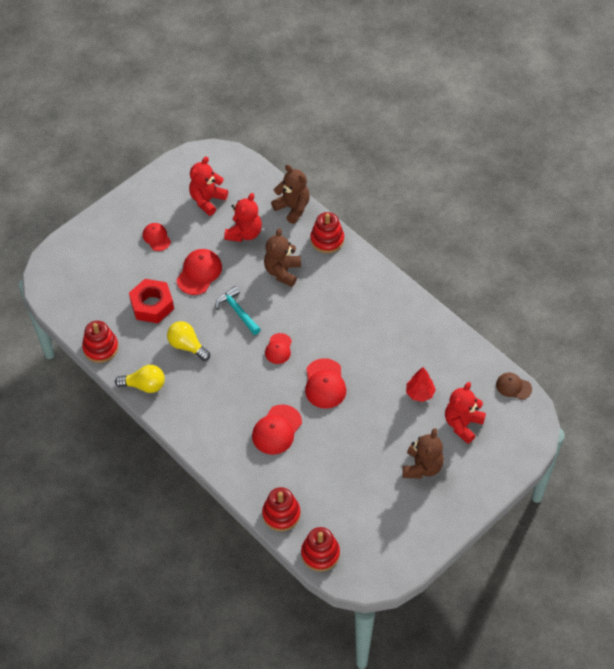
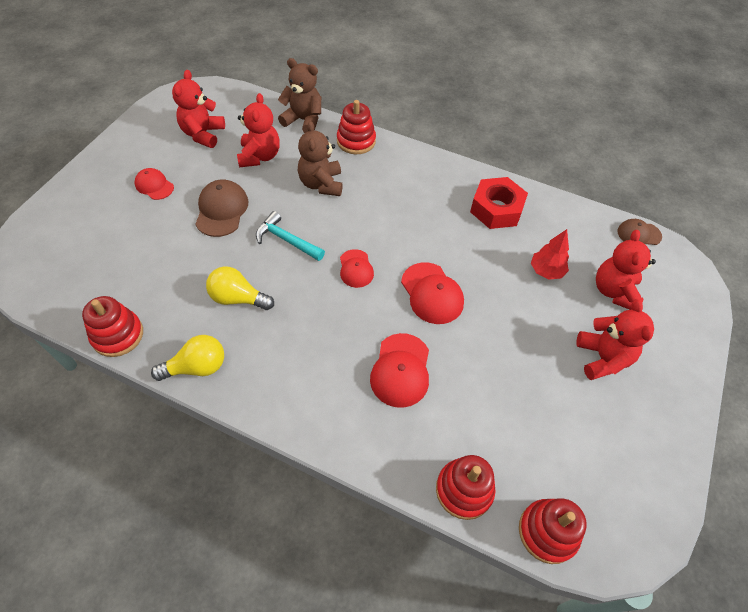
camera: 25 degrees left, 0 degrees up
red nut [129,279,174,323] -> red nut moved to [470,177,528,229]
red cap [176,249,222,295] -> brown cap [195,179,248,237]
brown teddy bear [403,428,444,479] -> red teddy bear [576,299,654,380]

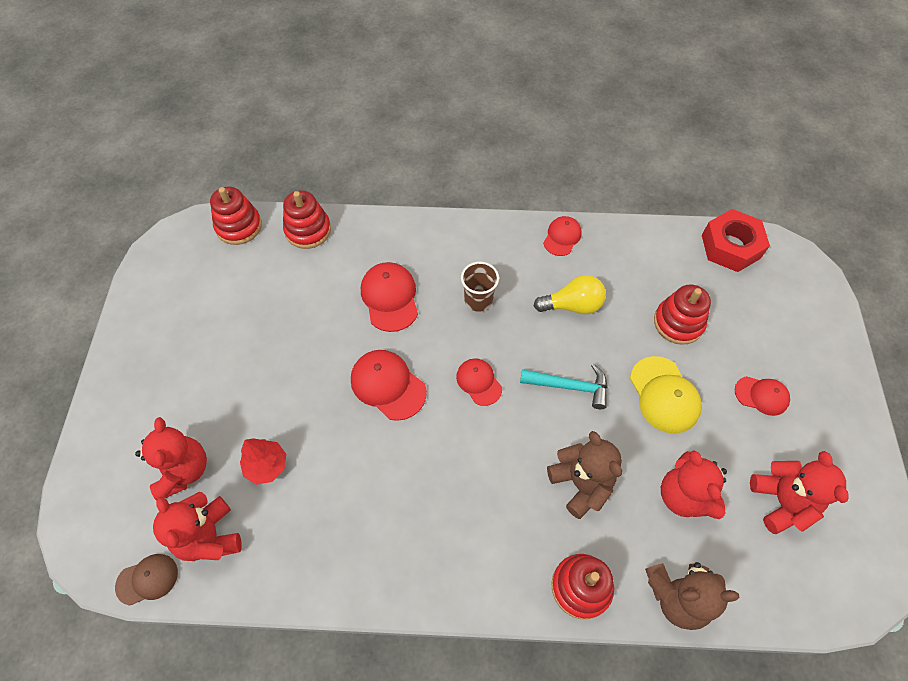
camera: 160 degrees right, 5 degrees up
red stacking toy [82,296,143,357] -> red stacking toy moved to [654,284,711,345]
yellow light bulb [151,335,224,381] -> red cap [543,216,582,256]
brown cap [195,179,248,237] -> yellow cap [630,356,702,434]
red nut [470,177,528,229] -> red nut moved to [702,209,770,272]
red teddy bear [576,299,654,380] -> red teddy bear moved to [153,492,242,561]
none -> brown cup [461,262,499,312]

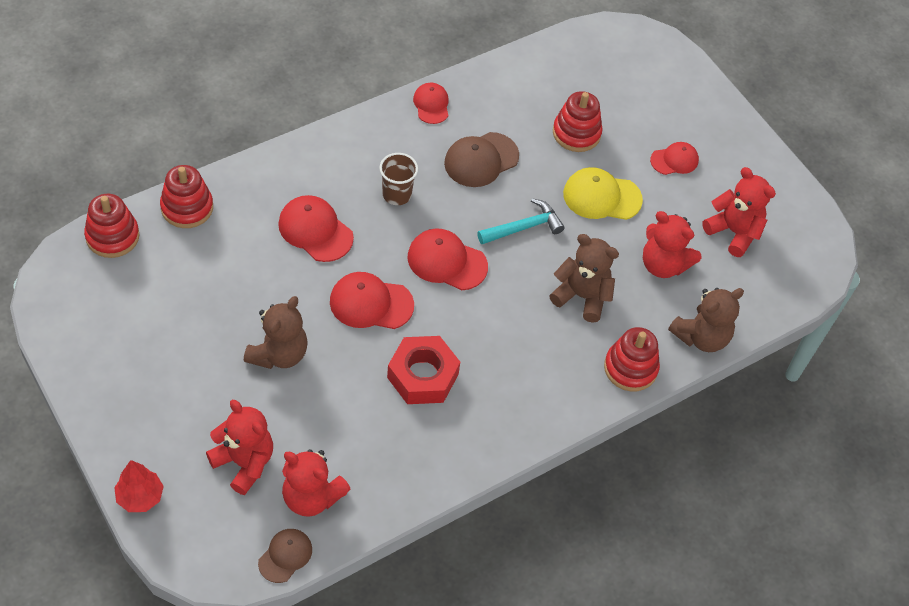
camera: 40 degrees left, 5 degrees down
red tree [240,438,286,485] -> red tree moved to [114,460,164,512]
red cap [456,358,502,406] -> red cap [408,228,488,290], size x1.57
yellow light bulb [534,275,606,314] -> brown cap [444,132,519,187]
yellow cap [630,356,702,434] -> yellow cap turned 150 degrees clockwise [563,167,643,220]
red nut [702,209,770,272] -> red nut moved to [387,336,460,404]
none -> brown teddy bear [244,296,308,369]

